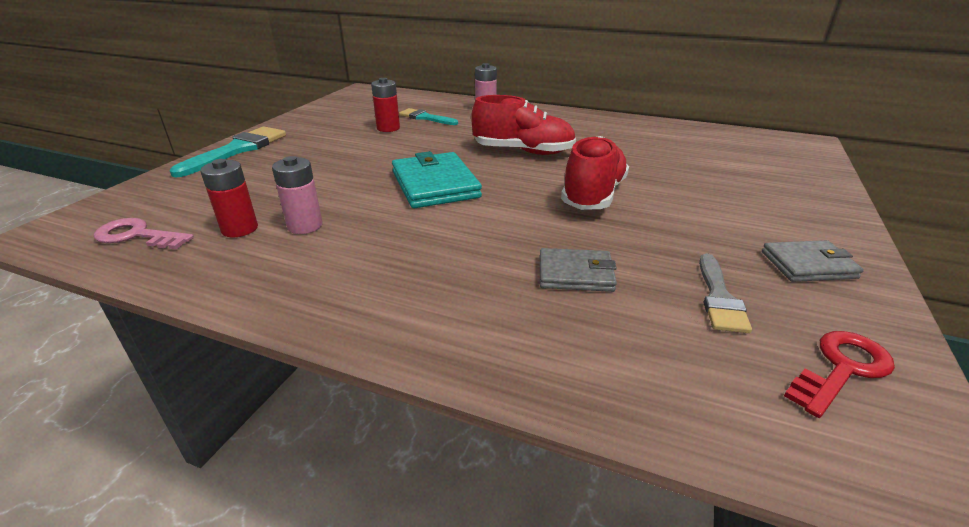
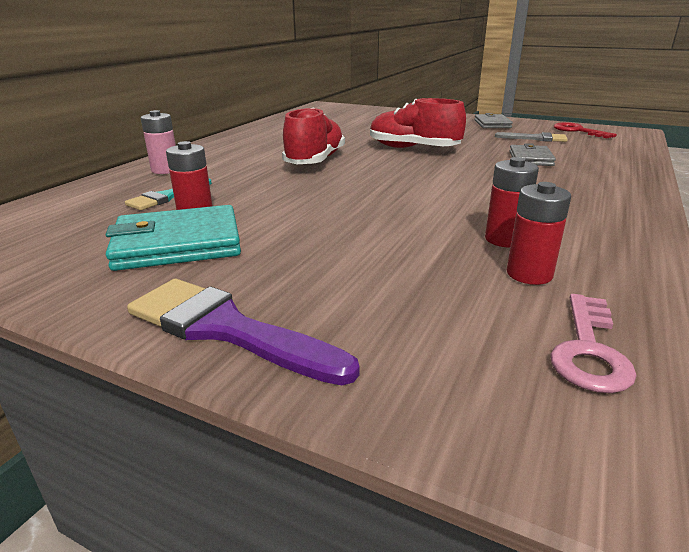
camera: 85 degrees left, 5 degrees down
turquoise brush [170,126,286,178] -> purple brush [127,278,359,385]
pink battery [272,156,323,234] -> red battery [485,157,539,247]
turquoise wallet [392,151,482,208] -> turquoise wallet moved to [106,205,241,271]

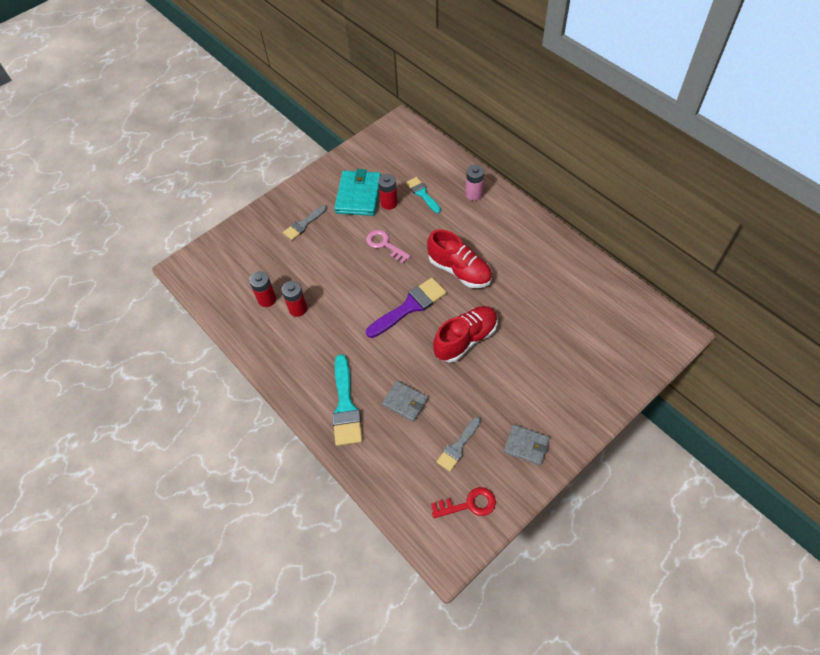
camera: 115 degrees right, 30 degrees up
purple brush [127,278,359,385] -> purple brush moved to [366,278,447,338]
pink key [550,294,636,393] -> pink key moved to [366,230,411,264]
none -> grey brush [283,205,327,240]
none -> turquoise brush [332,354,363,446]

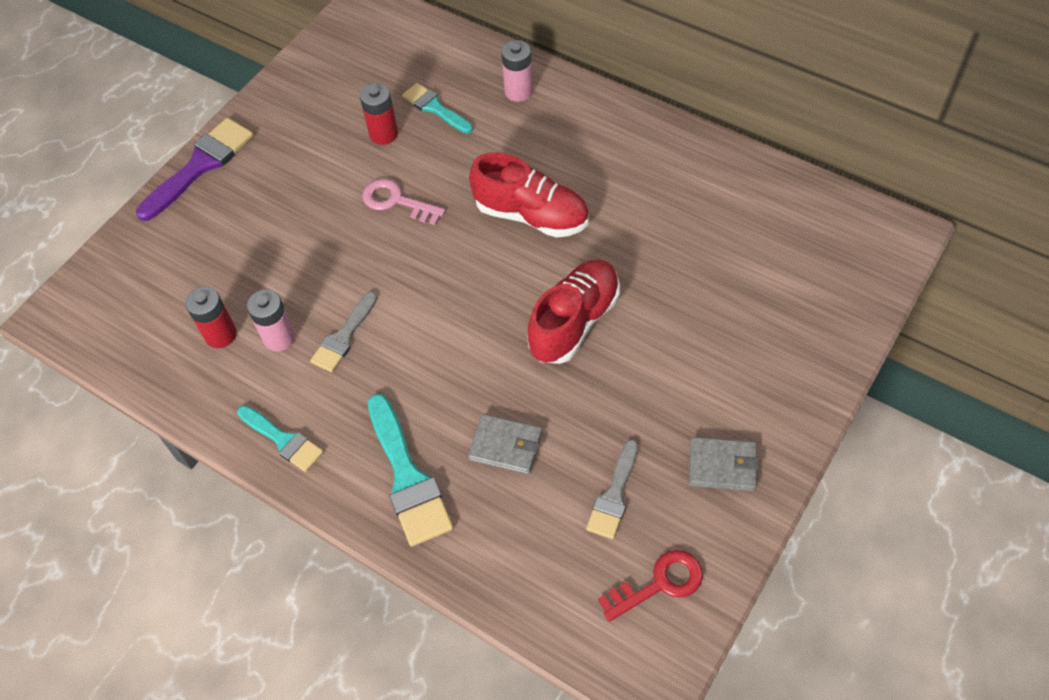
camera: 15 degrees left, 0 degrees up
red battery [282,281,307,317] -> pink battery [247,289,295,351]
grey brush [283,205,327,240] -> grey brush moved to [310,292,377,372]
turquoise wallet [334,169,381,216] -> none
purple brush [366,278,447,338] -> purple brush moved to [136,118,254,221]
none -> turquoise brush [237,405,323,472]

